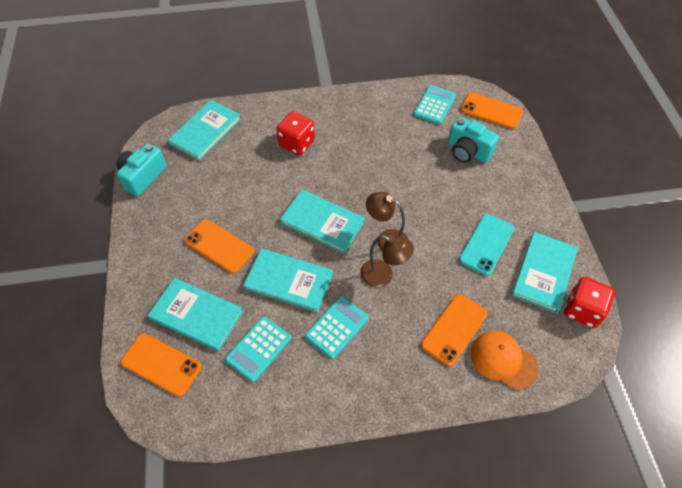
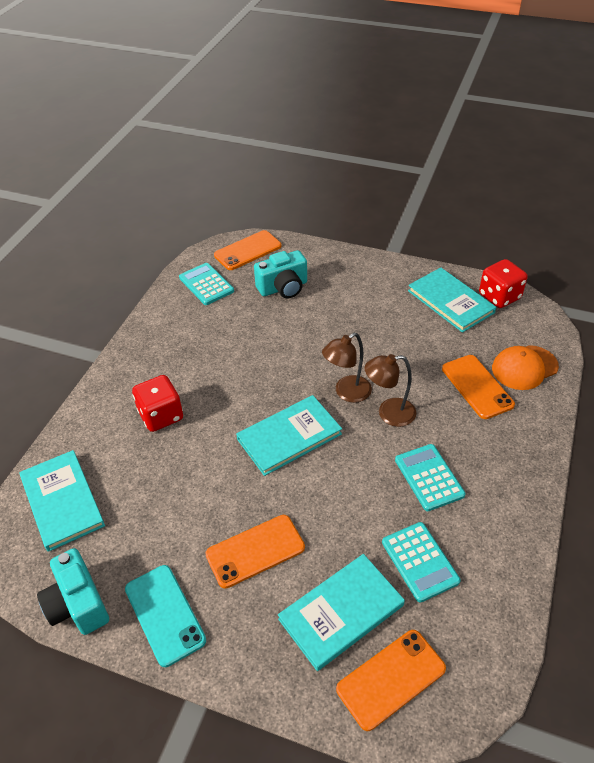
camera: 60 degrees left, 10 degrees down
turquoise book [243,249,333,313] -> none
brown lamp [360,235,414,288] -> brown lamp turned 150 degrees counterclockwise [365,354,416,427]
turquoise phone [459,214,514,276] -> turquoise phone moved to [125,565,206,667]

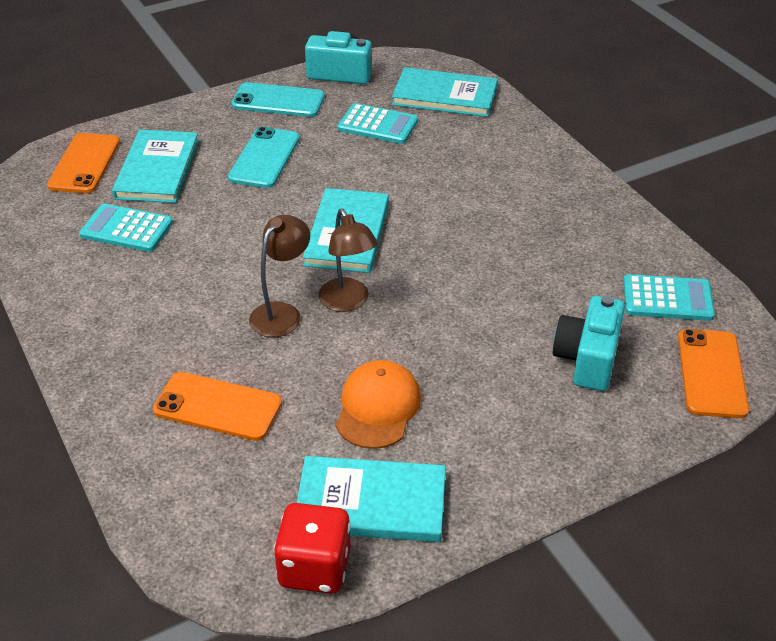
camera: 130 degrees right, 5 degrees down
red dice [132,375,183,432] -> none
orange phone [205,515,305,588] -> turquoise phone [228,127,300,188]
brown lamp [322,333,372,403] -> brown lamp turned 150 degrees clockwise [318,208,378,312]
turquoise calculator [395,444,465,511] -> turquoise calculator moved to [337,103,418,144]
orange cap [492,345,559,390] -> orange cap moved to [336,360,421,449]

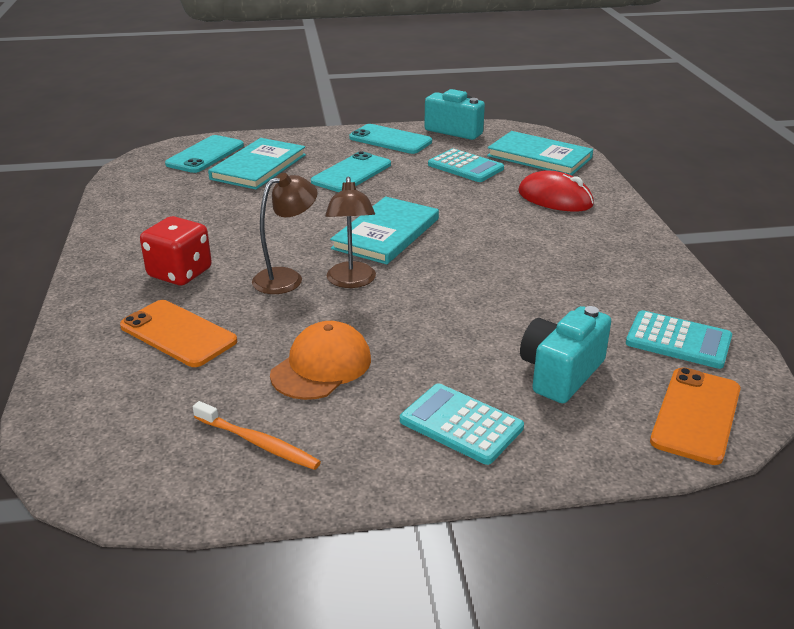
camera: 20 degrees right, 10 degrees down
orange phone [47,133,120,193] -> turquoise phone [165,135,244,173]
turquoise calculator [79,204,173,252] -> turquoise calculator moved to [400,383,524,465]
red dice [274,503,351,594] -> red dice moved to [140,216,212,285]
turquoise book [297,456,446,542] -> orange toothbrush [193,401,321,470]
none -> red mouse [518,170,594,212]

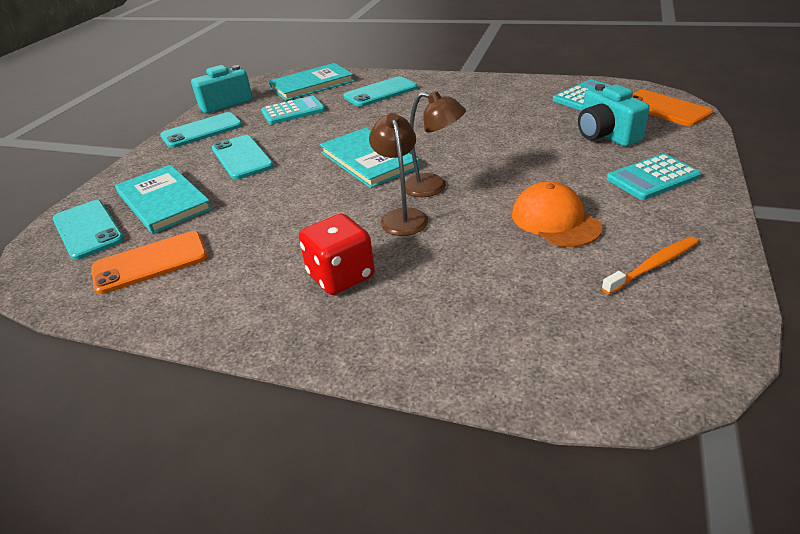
camera: 60 degrees left, 5 degrees up
orange phone [120,300,237,367] -> orange phone moved to [91,231,208,294]
red mouse [518,170,594,212] -> turquoise phone [343,76,417,107]

